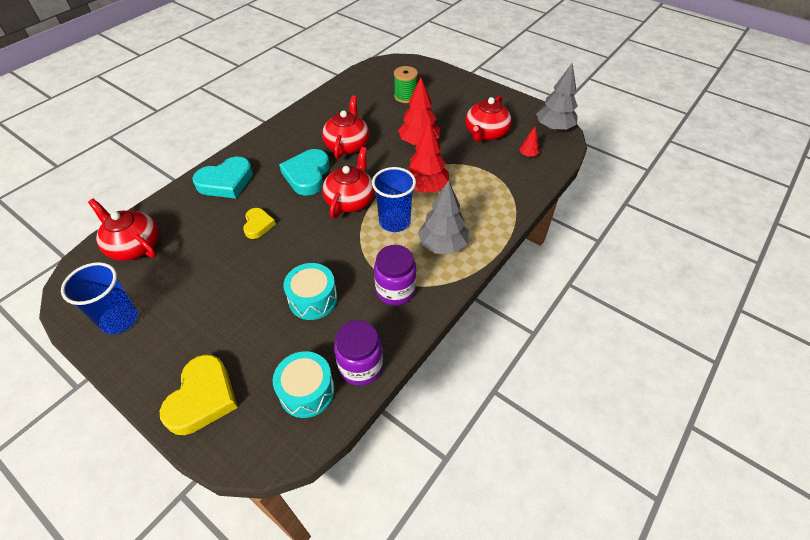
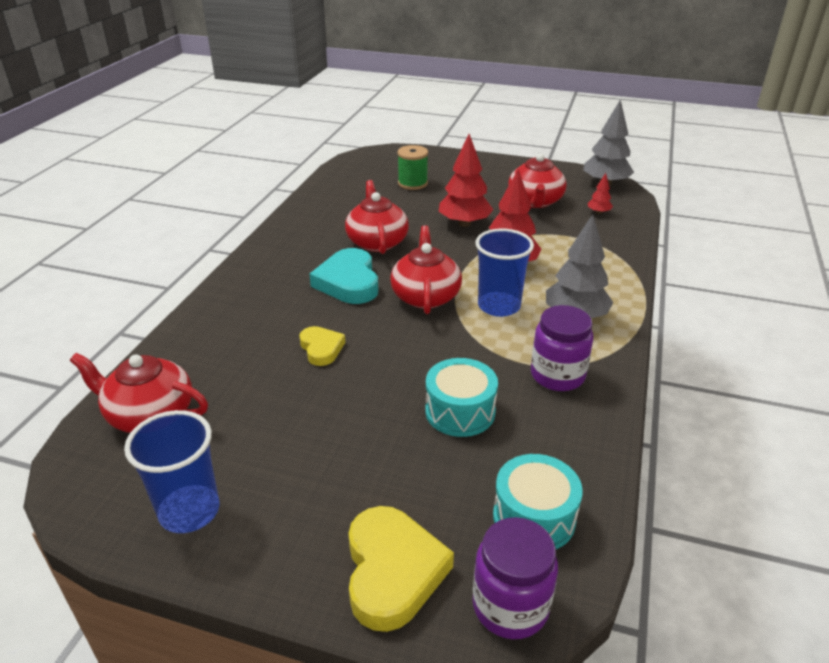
camera: 20 degrees left, 15 degrees down
turquoise heart [192,157,253,199] -> none
purple jar [334,320,383,386] -> purple jar moved to [472,517,558,639]

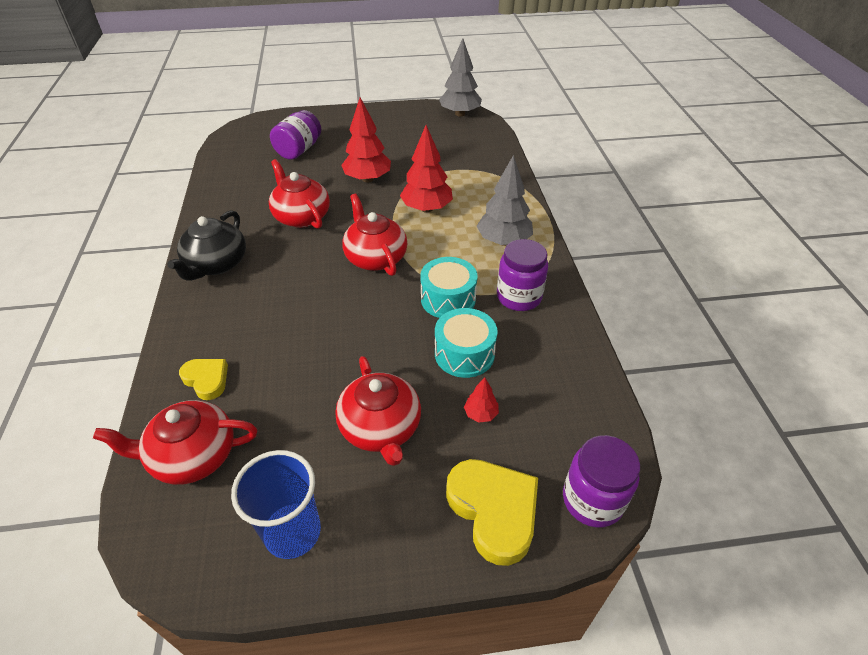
camera: 25 degrees left, 10 degrees up
yellow heart [299,326,346,366] -> yellow heart moved to [179,359,228,400]
turquoise heart [310,248,378,304] -> none
green spool [398,145,428,190] -> purple jar [270,110,321,160]
blue cup [475,229,534,317] -> none
turquoise drum [493,454,583,549] -> turquoise drum moved to [420,257,478,318]
red teapot [508,153,567,208] -> red teapot moved to [335,356,421,466]
red tree [588,173,613,214] -> red tree moved to [464,377,499,422]
none -> black teapot [167,210,246,281]

